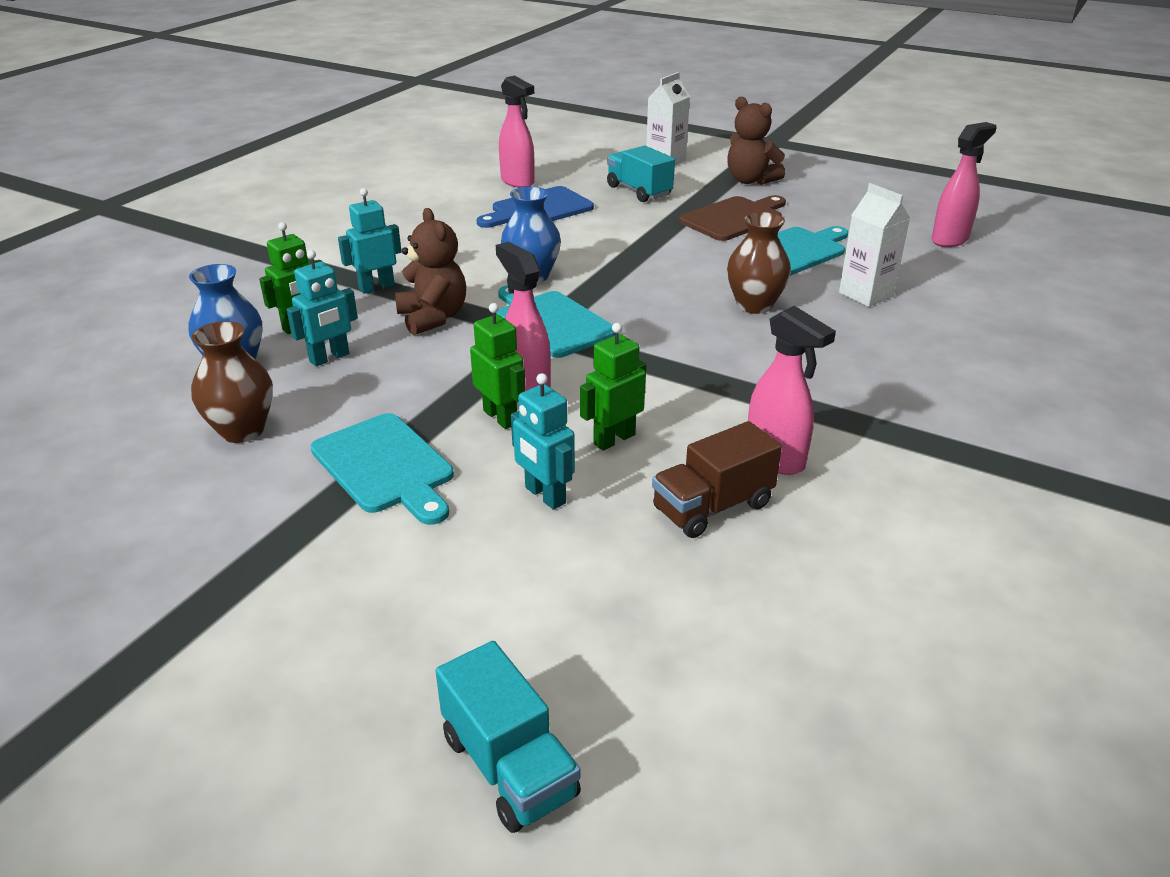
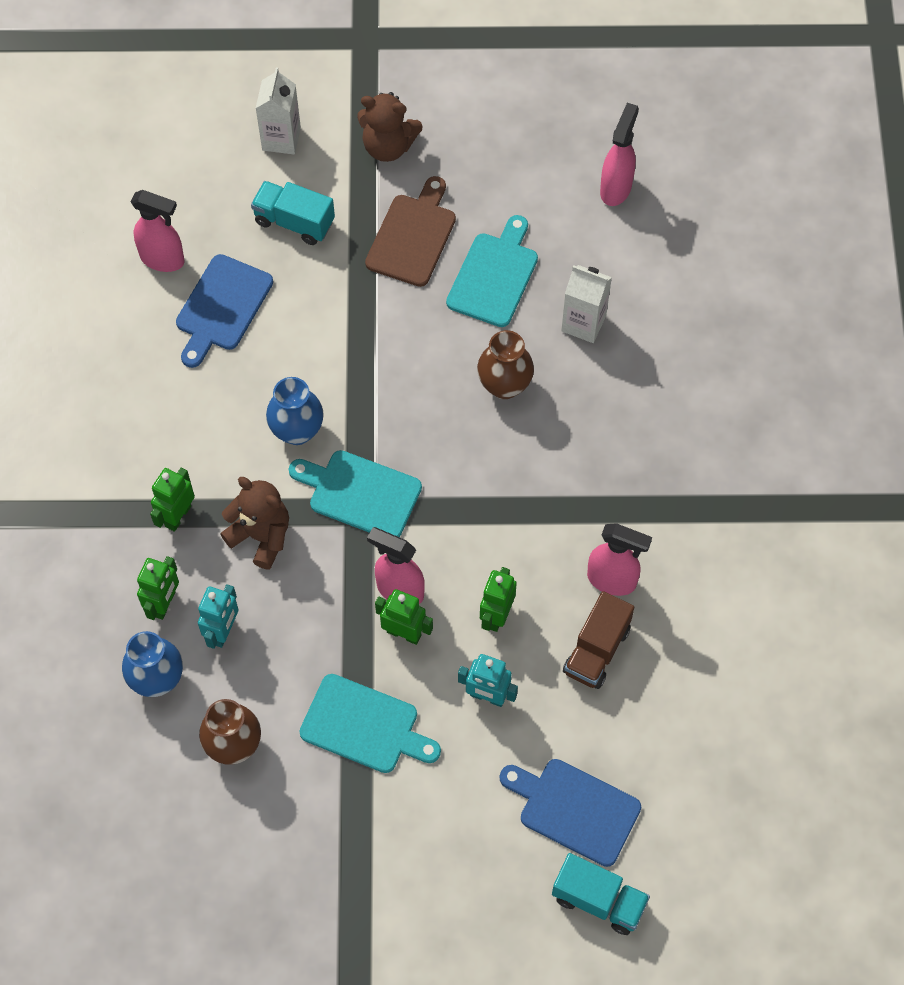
camera: 30 degrees left, 30 degrees up
turquoise robot [338,188,402,294] -> green robot [150,468,195,532]
none -> blue cutting board [500,759,641,867]

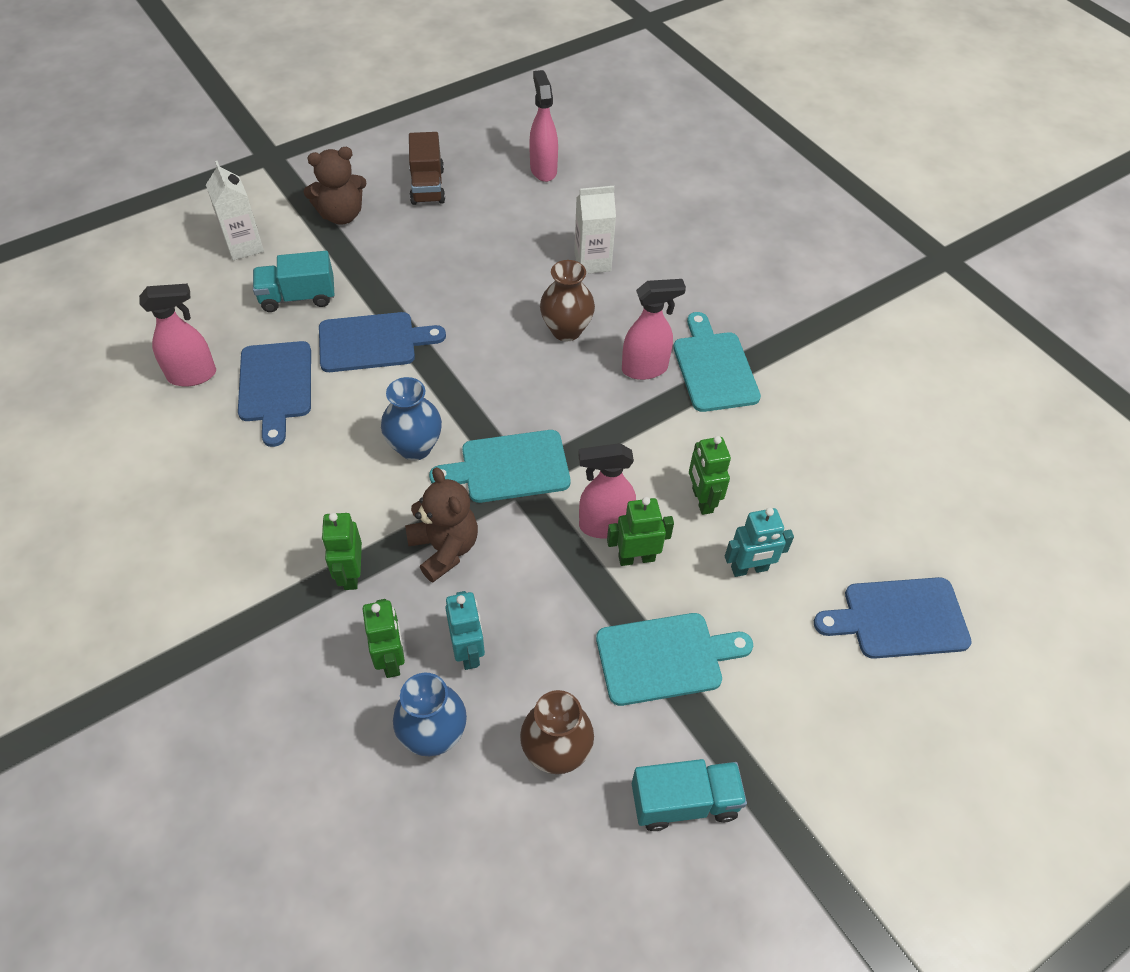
camera: 35 degrees left, 10 degrees down
brown teddy bear [220,477,289,569] -> brown teddy bear turned 60 degrees clockwise [405,467,478,583]
brown cutting board [365,176,456,287] -> none
turquoise cutting board [446,215,538,327] -> turquoise cutting board moved to [673,312,761,412]
turquoise truck [552,853,650,935] -> turquoise truck moved to [632,759,747,831]
brown truck [563,591,634,689] -> brown truck moved to [409,132,445,205]
pink spray bottle [587,523,652,596] -> pink spray bottle moved to [622,279,686,380]
none -> blue cutting board [319,312,446,372]

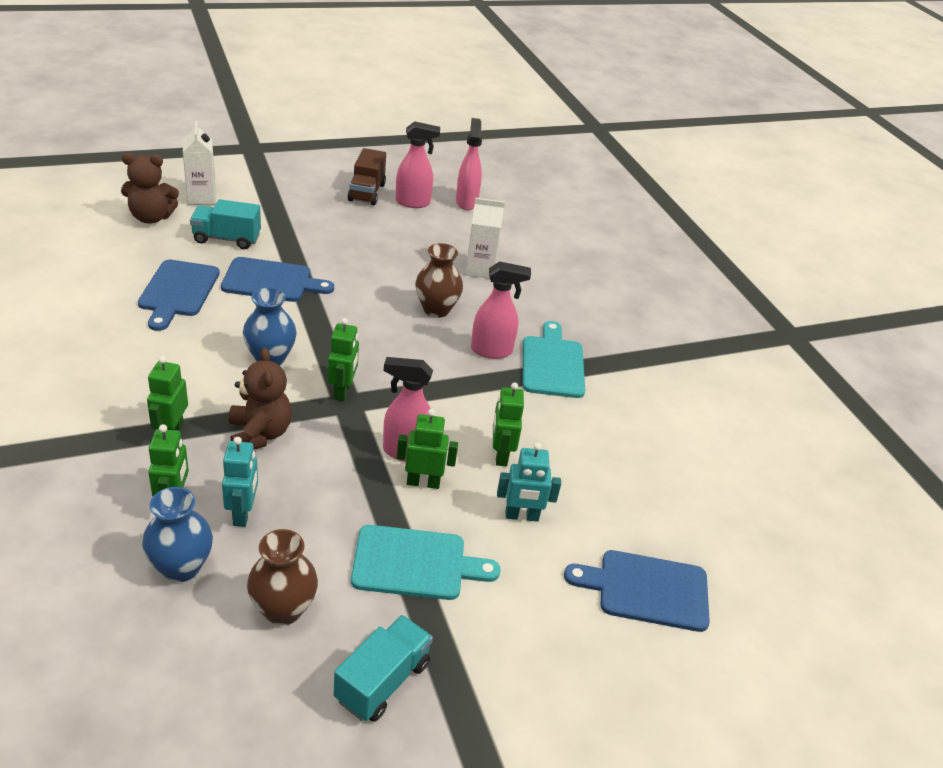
camera: 10 degrees right, 15 degrees down
pink spray bottle [139,284,216,386] -> pink spray bottle moved to [396,121,440,208]
brown teddy bear [304,147,367,225] -> brown teddy bear moved to [121,153,179,224]
turquoise cutting board [429,430,570,503] -> green robot [328,318,359,401]
turquoise truck [632,759,747,831] -> turquoise truck turned 60 degrees counterclockwise [334,615,433,722]

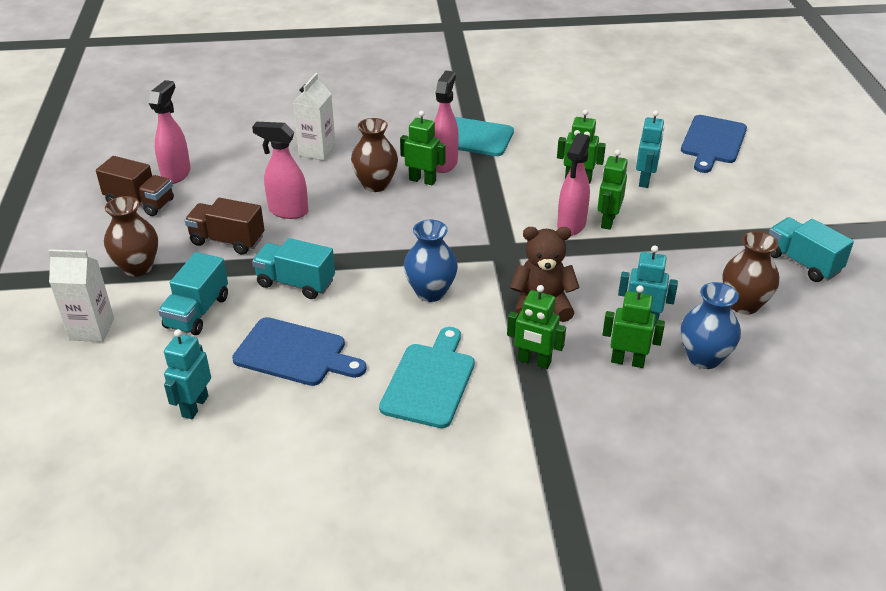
camera: 70 degrees left, 0 degrees up
brown teddy bear [121,153,179,224] -> none
blue cutting board [221,257,334,302] -> turquoise truck [252,238,335,299]
green robot [328,318,359,401] -> green robot moved to [400,111,446,185]
turquoise cutting board [351,525,501,600] -> turquoise cutting board moved to [379,327,475,428]
pink spray bottle [456,118,482,210] -> pink spray bottle moved to [252,122,308,219]
none -> brown vase [104,196,158,277]
none -> turquoise robot [164,329,211,419]
none -> brown truck [185,198,265,255]

